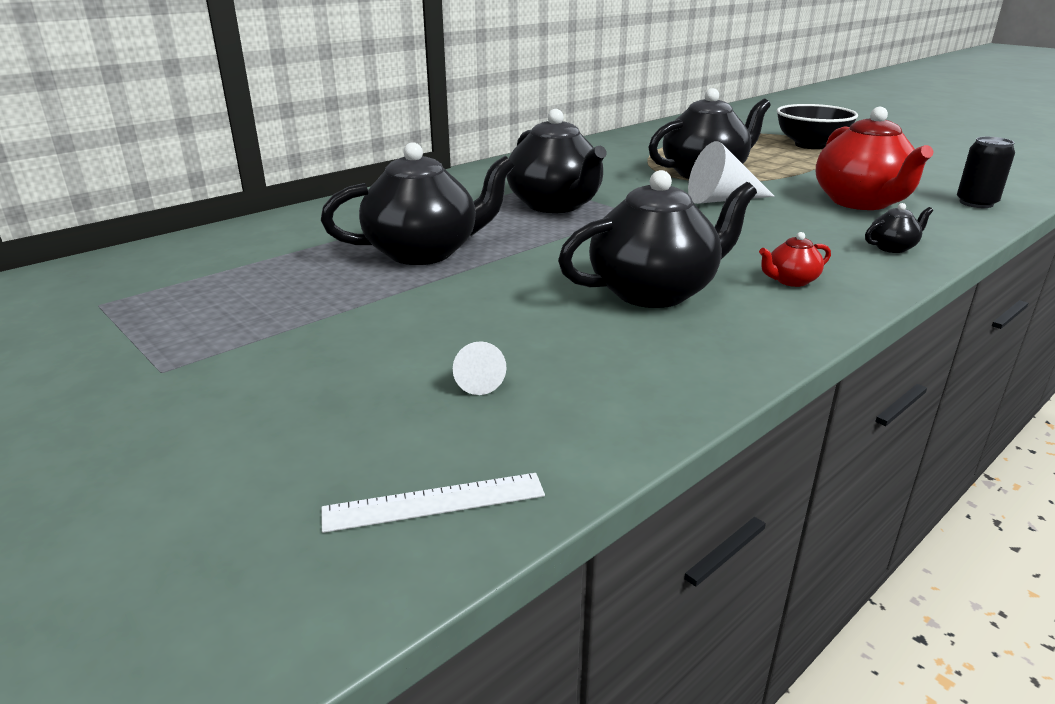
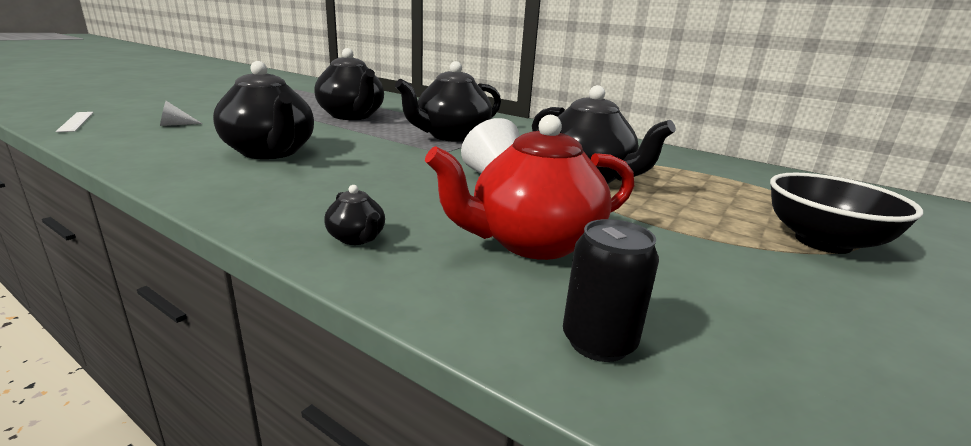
camera: 75 degrees right, 5 degrees down
red teapot [759,232,831,287] -> none

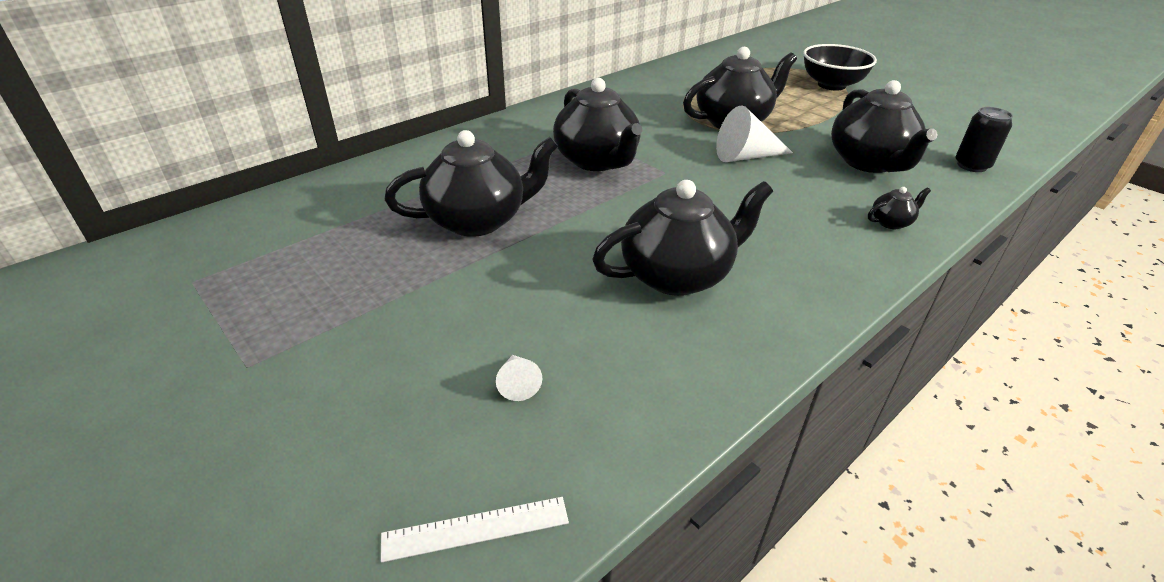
camera: 75 degrees left, 15 degrees up
red teapot [425,115,634,260] -> black teapot [831,80,938,173]

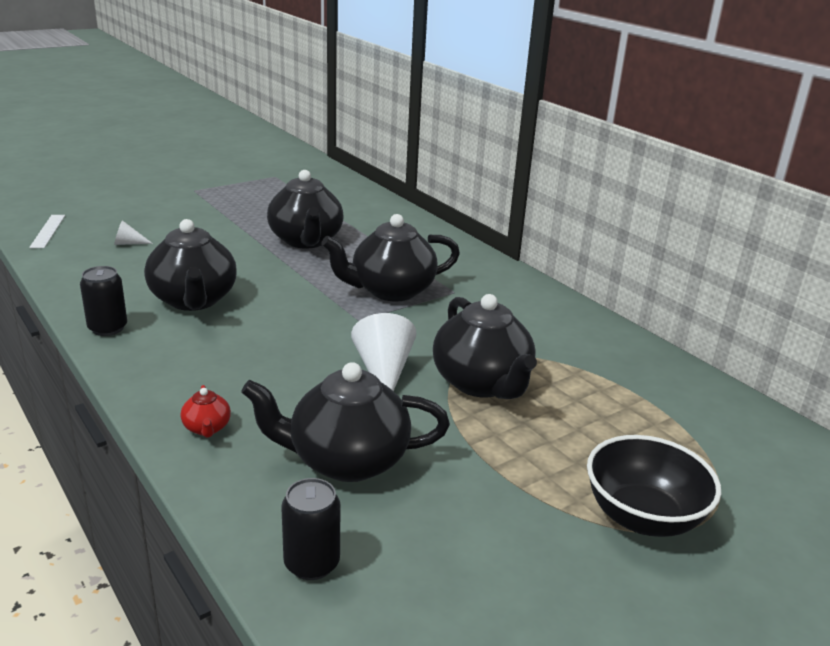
camera: 95 degrees right, 10 degrees down
black teapot [868,187,931,229] -> red teapot [181,385,231,438]
none -> black can [80,266,127,336]

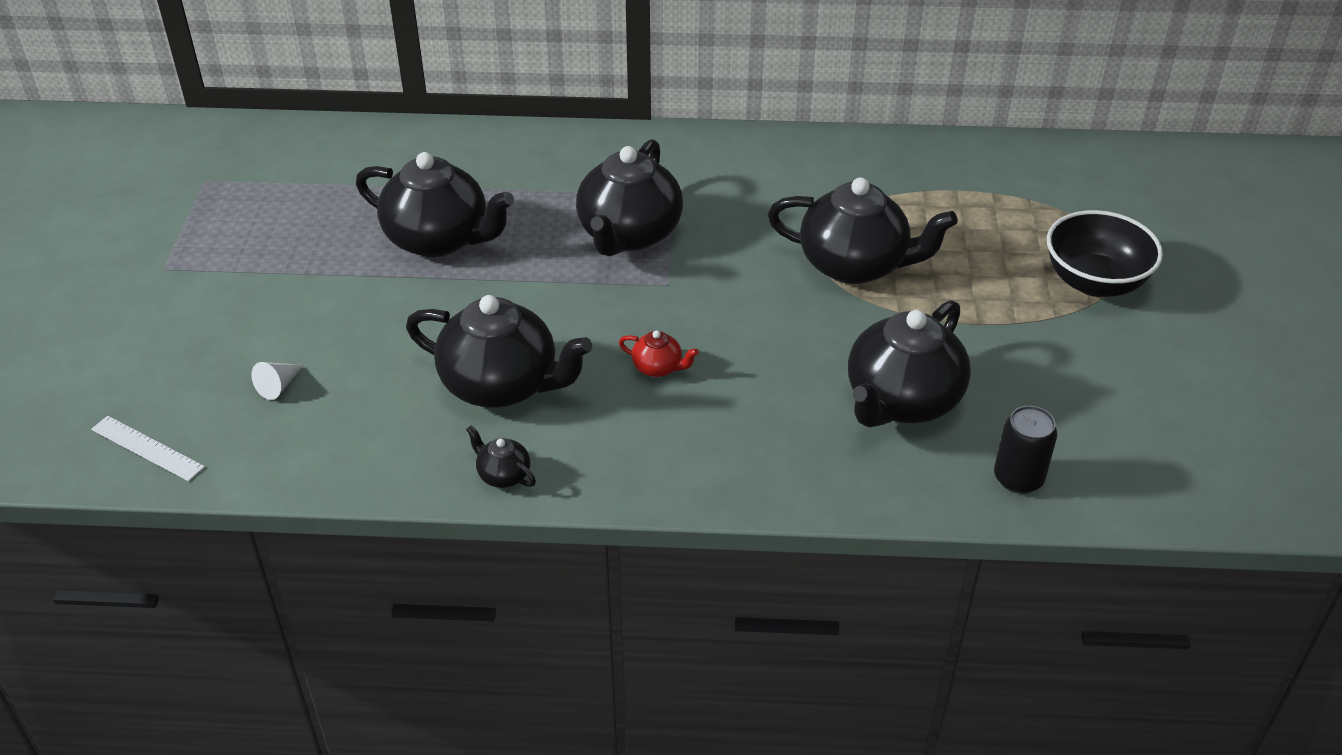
camera: 50 degrees left, 15 degrees up
black can [80,266,127,336] -> black teapot [466,425,536,488]
red teapot [181,385,231,438] -> red teapot moved to [619,330,699,377]
white cone [351,313,417,391] -> none

